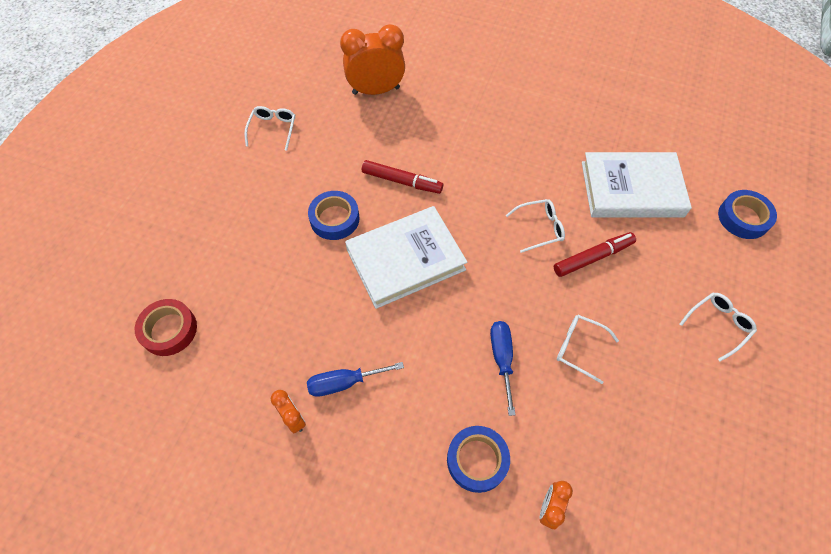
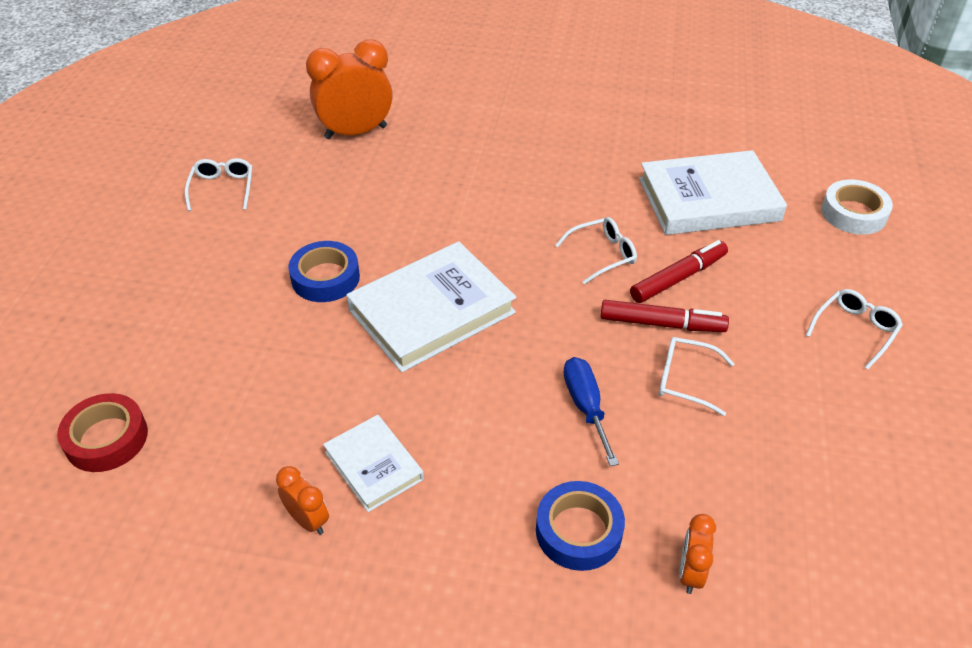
camera: 10 degrees left, 15 degrees down
blue screwdriver [307,362,404,397] -> white book [323,415,424,512]
red marker [362,160,443,194] -> red marker moved to [600,300,729,332]
blue tape [718,190,777,239] -> white tape [821,179,893,235]

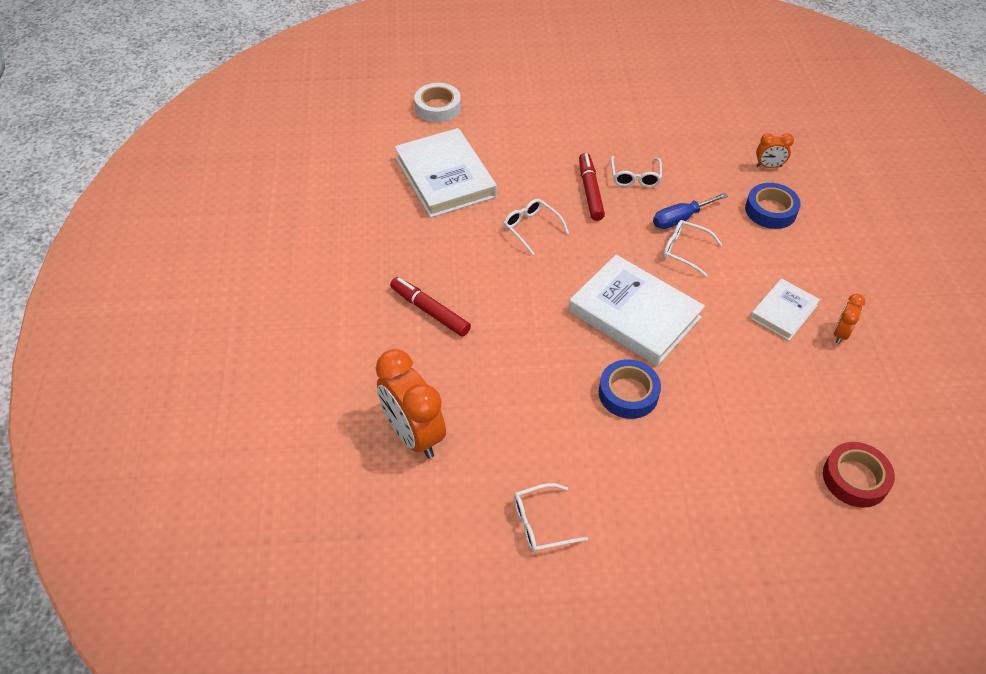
camera: 105 degrees left, 5 degrees up
red marker [630,240,728,303] -> red marker moved to [390,277,471,337]
white glasses [806,289,903,369] -> white glasses moved to [663,220,723,277]

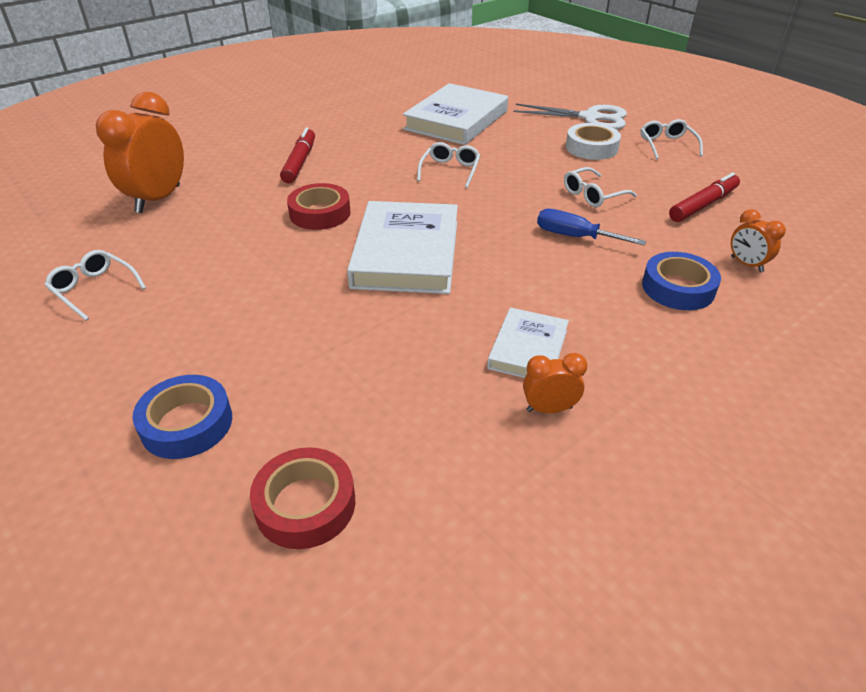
camera: 55 degrees right, 10 degrees down
white tape [414,83,461,122] -> white tape moved to [566,123,621,160]
red marker [579,153,605,221] -> red marker moved to [669,172,740,222]
blue tape [599,359,661,419] -> blue tape moved to [132,375,232,459]
white glasses [663,220,723,277] -> white glasses moved to [640,119,703,159]
white book [750,278,820,341] -> white book turned 75 degrees counterclockwise [487,308,569,378]
none -> red tape [287,183,351,230]
none -> white scissors [513,104,627,130]

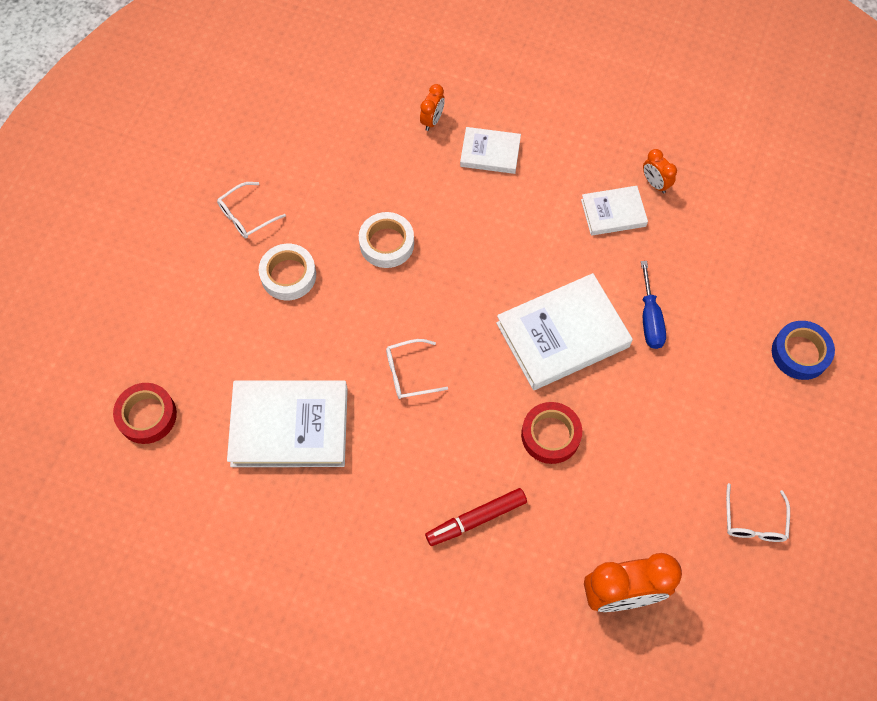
camera: 120 degrees left, 25 degrees up
red tape [250,447,355,549] -> red tape moved to [113,383,177,444]
white scissors [513,104,627,130] -> none
blue screwdriver [537,209,646,245] -> blue screwdriver moved to [641,261,666,349]
white glasses [564,167,637,207] -> white tape [359,212,414,268]
blue tape [642,252,721,310] -> white book [460,127,521,174]
red marker [669,172,740,222] -> none

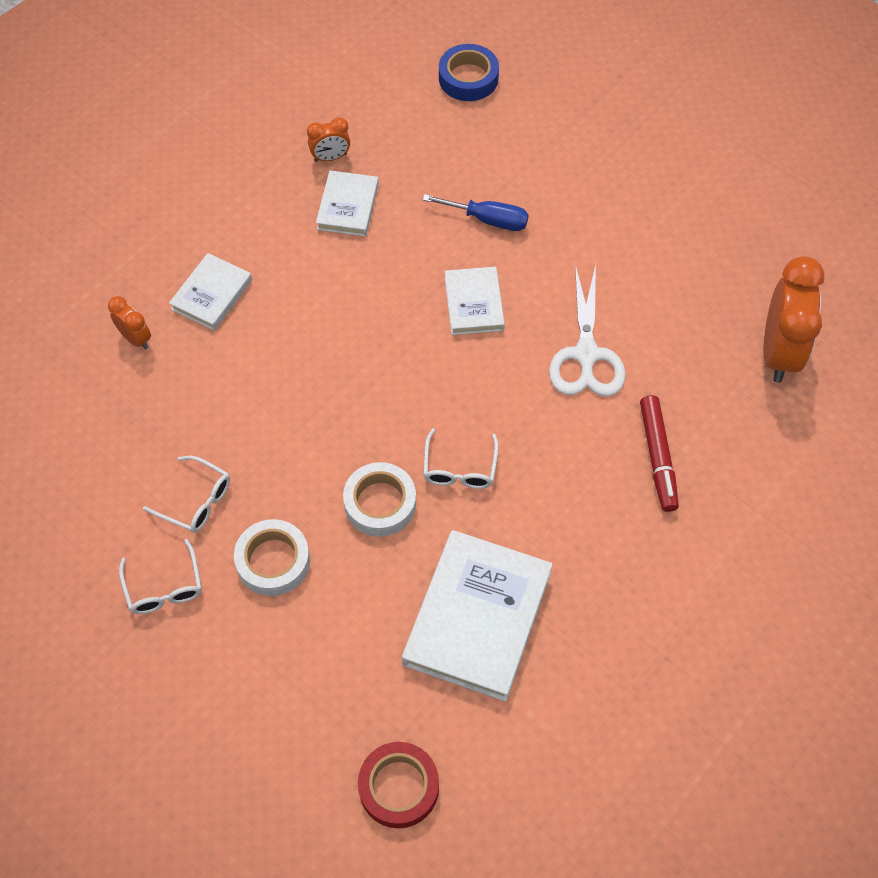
camera: 70 degrees left, 5 degrees down
white tape [359,212,414,268] -> white tape moved to [343,462,416,537]
white book [496,273,633,390] -> white book [445,267,505,335], size x0.55
red tape [521,402,582,464] -> white scissors [549,264,626,396]
white glasses [726,483,790,542] -> white glasses moved to [143,456,230,533]
blue tape [772,321,835,380] -> blue tape moved to [439,44,499,101]

